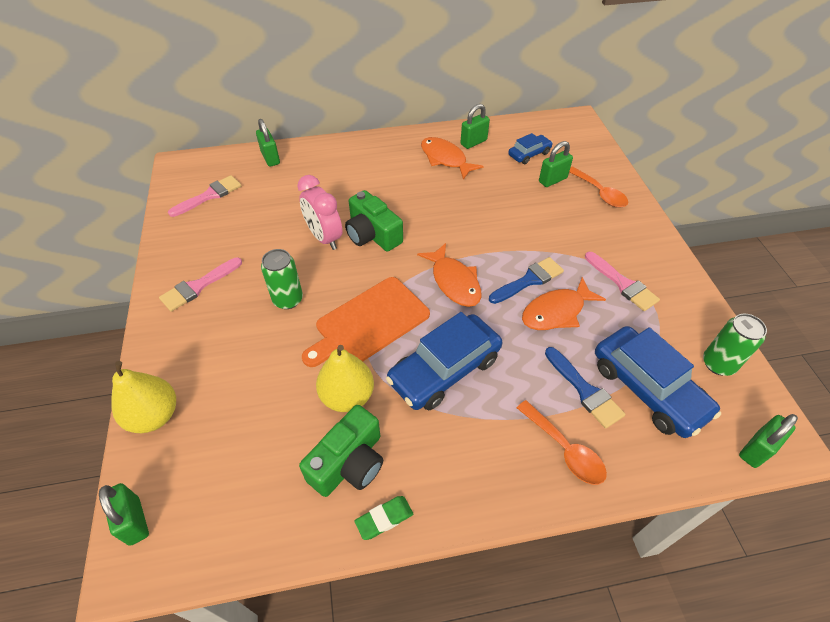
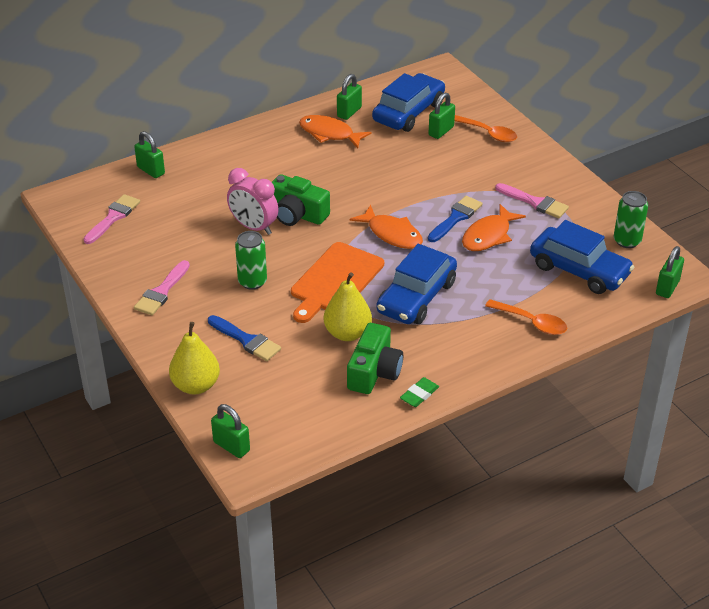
camera: 20 degrees left, 10 degrees down
blue car [508,133,553,164] -> blue car [372,73,445,132], size x1.86
blue brush [545,347,625,428] -> blue brush moved to [208,315,281,361]

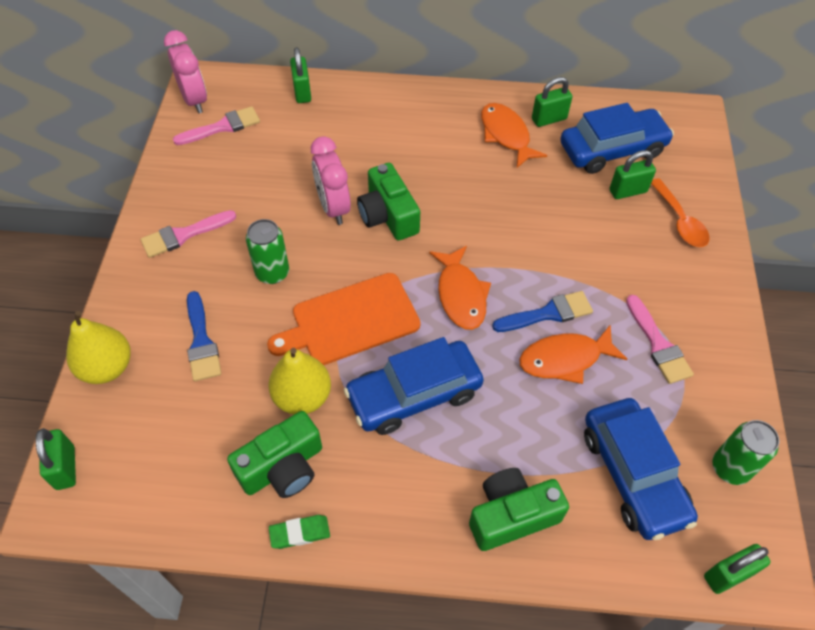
camera: 35 degrees right, 15 degrees up
orange spoon [485,299,567,335] -> green camera [469,468,569,551]
none -> pink clock [164,30,207,114]

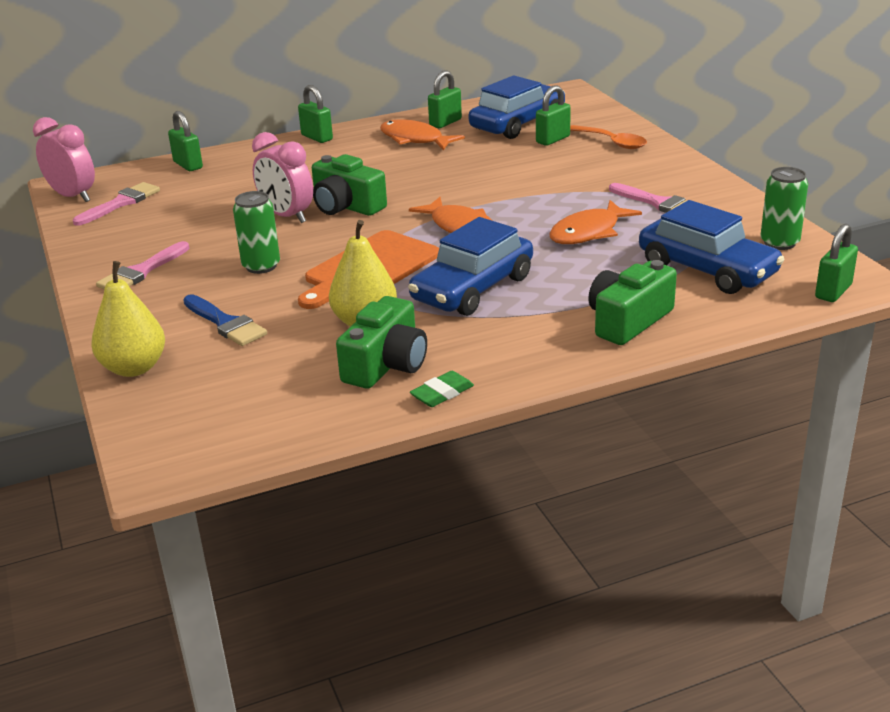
camera: 25 degrees left, 25 degrees down
green padlock [35,428,76,490] -> green padlock moved to [298,85,333,143]
blue brush [492,291,593,332] -> none

